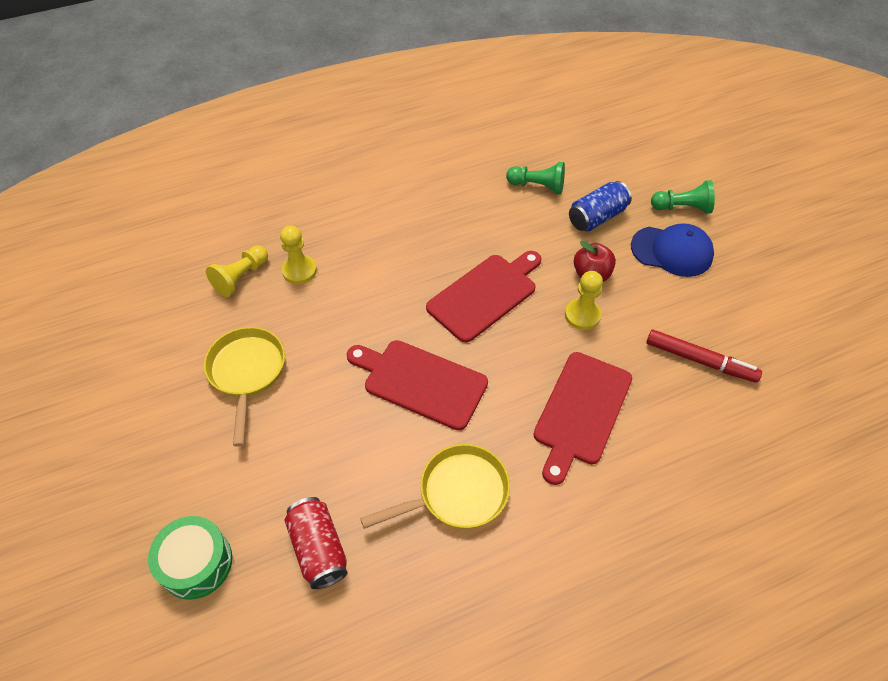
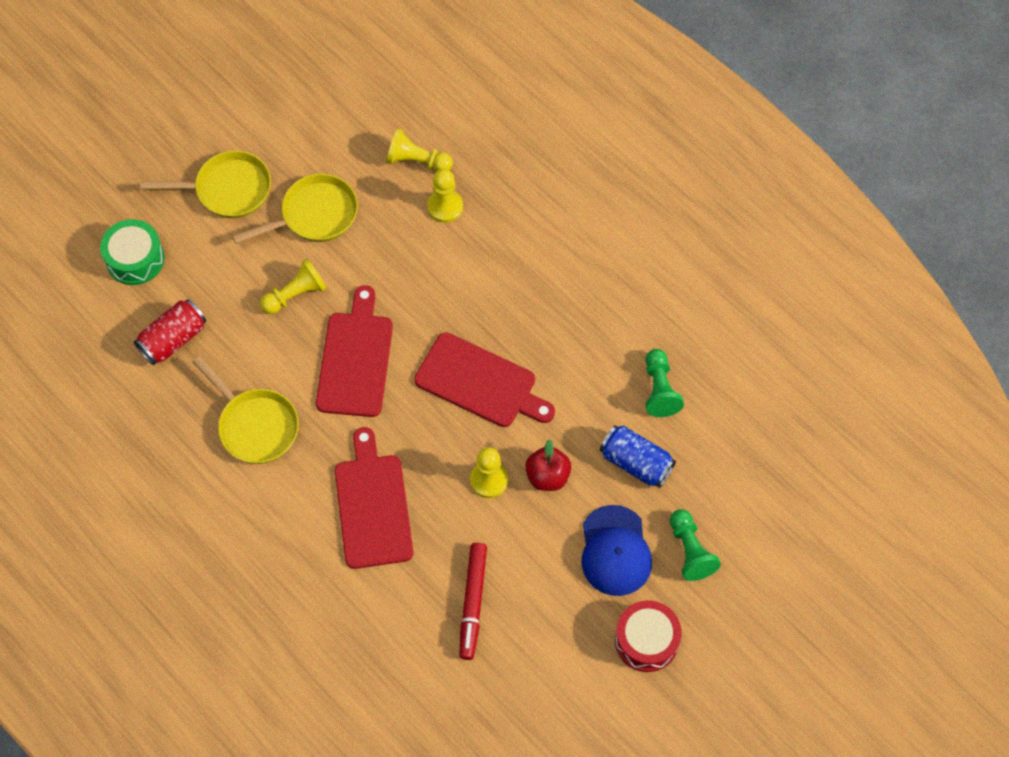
camera: 70 degrees right, 10 degrees up
red cutting board [533,352,632,485] -> red cutting board turned 75 degrees clockwise [335,427,413,569]
none -> yellow pan [140,151,271,218]
none -> yellow pawn [260,258,327,314]
none -> red drum [615,600,682,672]

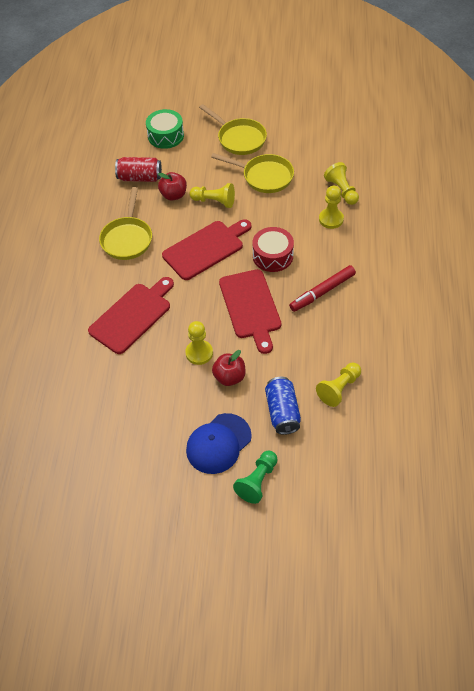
camera: 50 degrees right, 10 degrees down
red marker [459,543,487,660] -> red marker moved to [289,265,356,312]
red drum [615,600,682,672] -> red drum moved to [252,227,294,272]
green pawn [646,349,684,417] -> yellow pawn [316,363,361,407]
none -> red apple [158,172,187,201]

